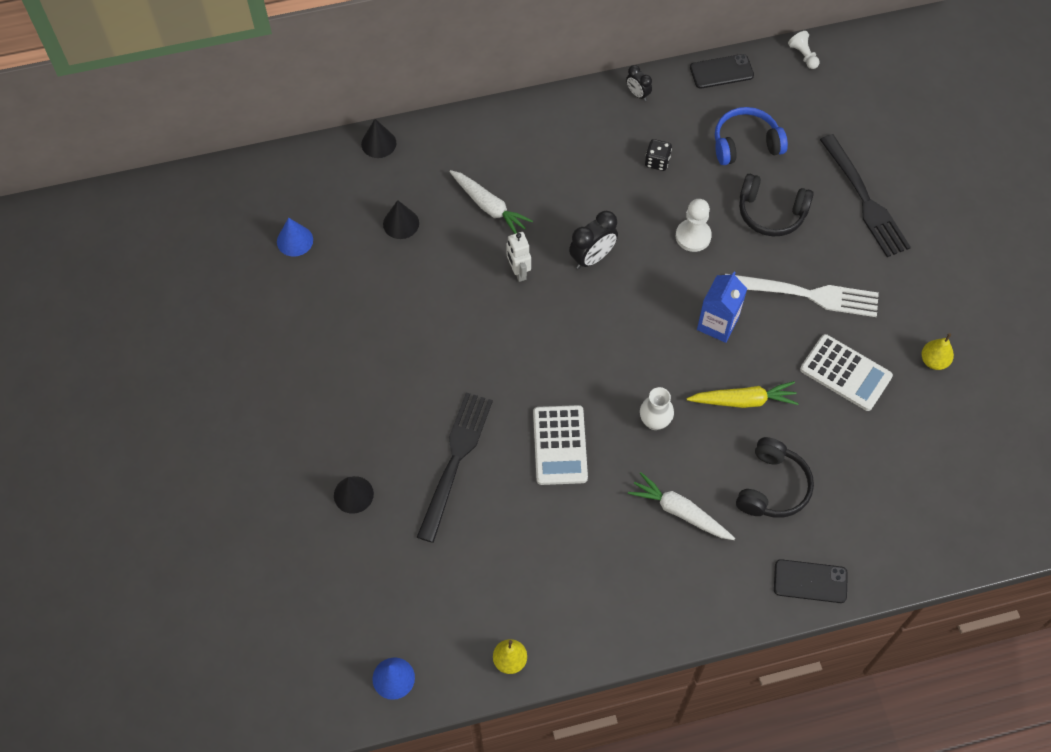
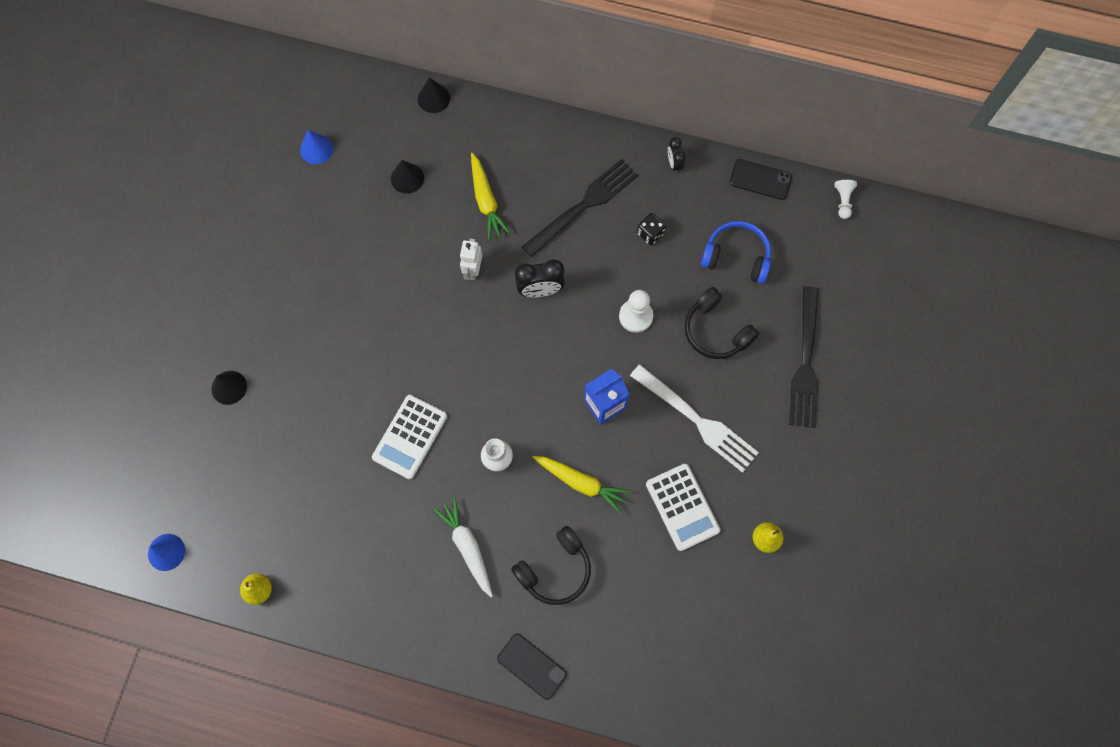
camera: 30 degrees right, 10 degrees up
black fork [417,392,493,543] -> black fork moved to [522,159,638,257]
white carrot [449,170,533,234] -> yellow carrot [471,153,510,240]

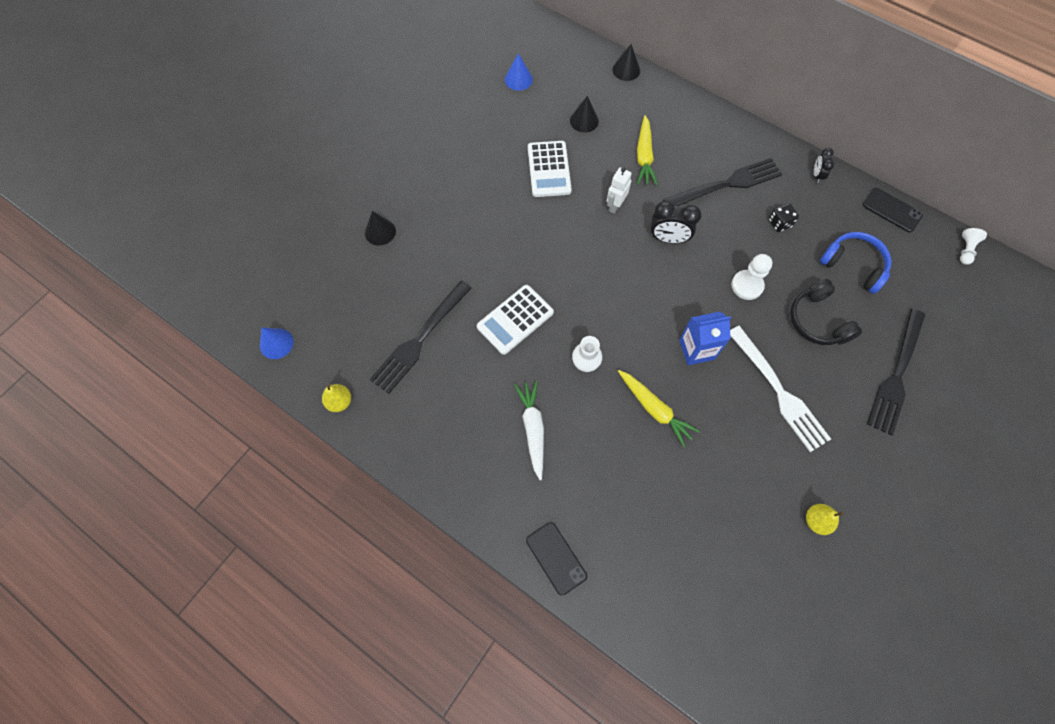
camera: 20 degrees right, 5 degrees down
black headphones [511,526,591,605] -> none
white calculator [646,464,721,551] -> white calculator moved to [528,141,572,197]
none -> black fork [369,280,472,394]

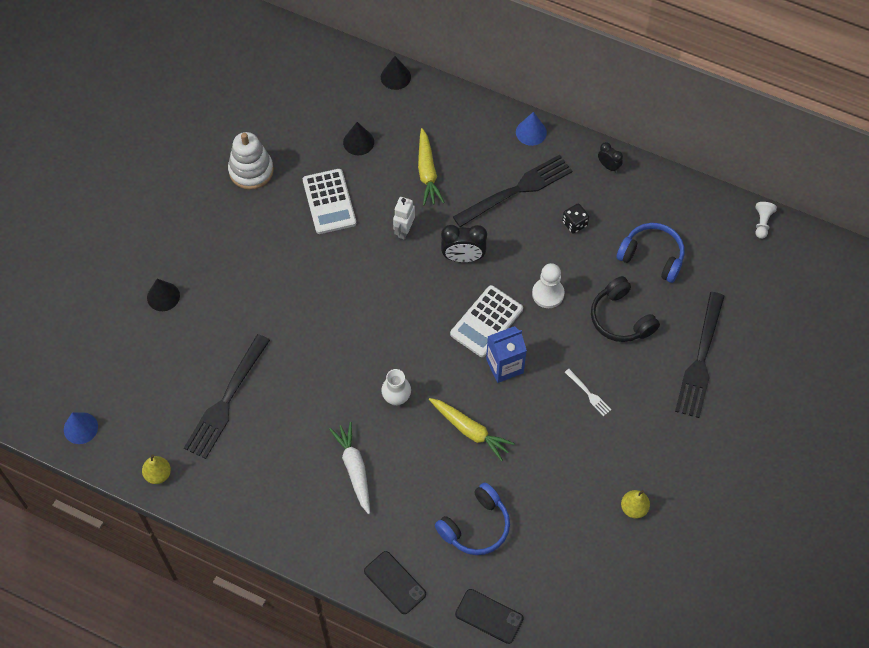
camera: 10 degrees left, 5 degrees down
white calculator [477,285,554,355] -> white calculator moved to [450,285,523,357]
blue cone [505,53,533,91] -> blue cone moved to [516,112,547,146]
white fork [730,326,831,452] -> white fork [565,369,611,416], size x0.43
black clock [814,148,834,183] -> black clock turned 135 degrees clockwise [598,142,623,172]
black phone [863,188,923,232] -> black phone moved to [455,589,524,644]
none -> white stacking toy [228,132,274,190]
none -> blue headphones [435,483,510,555]

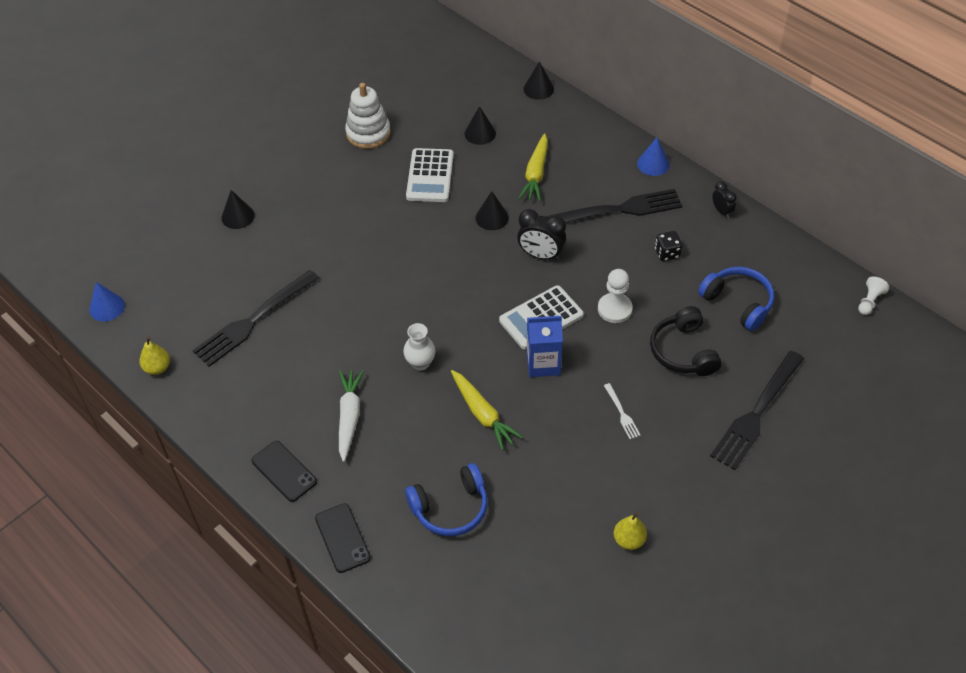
camera: 20 degrees right, 10 degrees down
white robot [393,197,415,240] -> black cone [476,191,509,230]
black phone [455,589,524,644] -> black phone moved to [251,441,317,502]

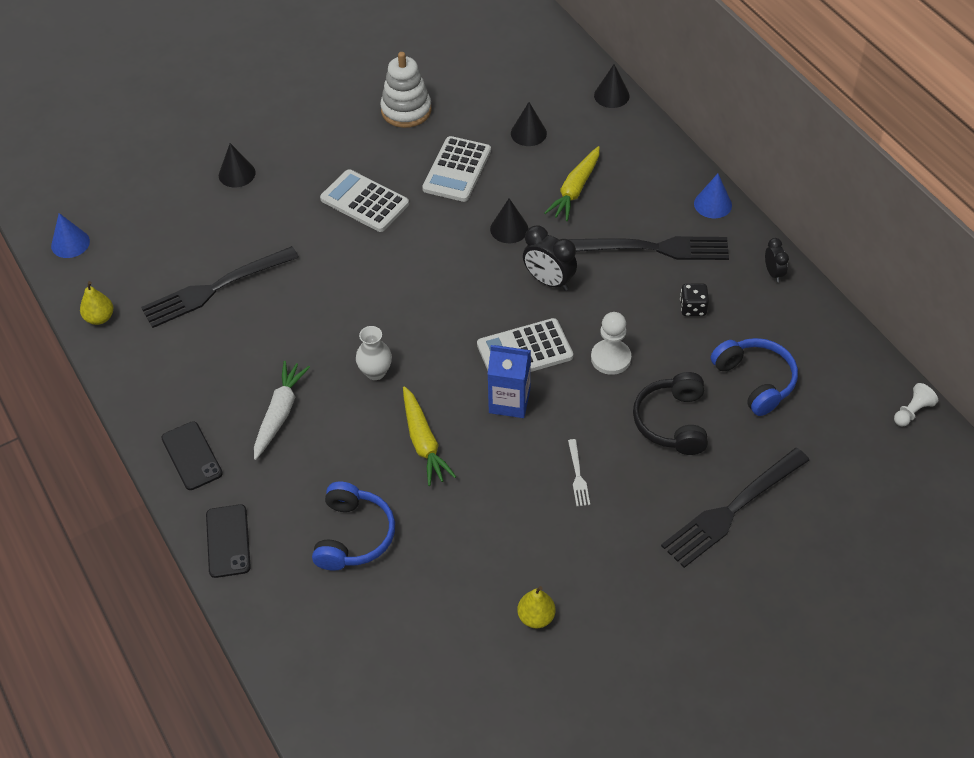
camera: 15 degrees right, 0 degrees up
blue headphones [405,463,487,536] -> blue headphones turned 75 degrees counterclockwise [312,482,395,571]
none -> white calculator [320,169,409,232]

